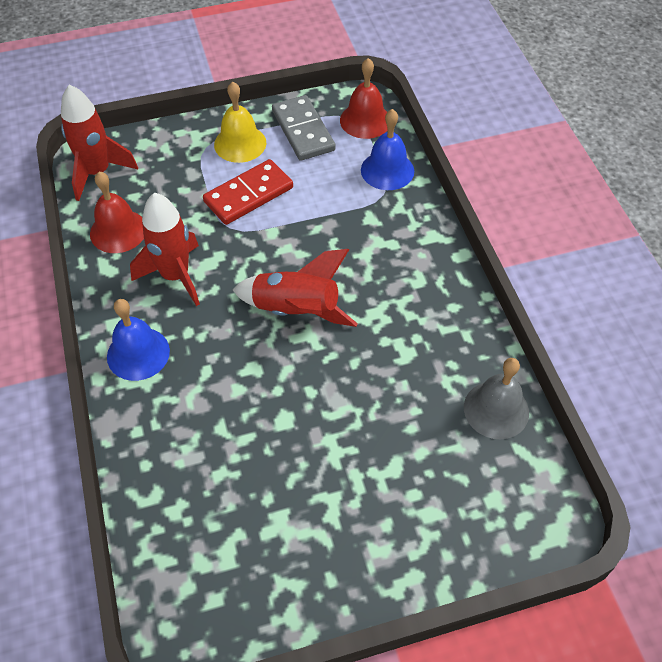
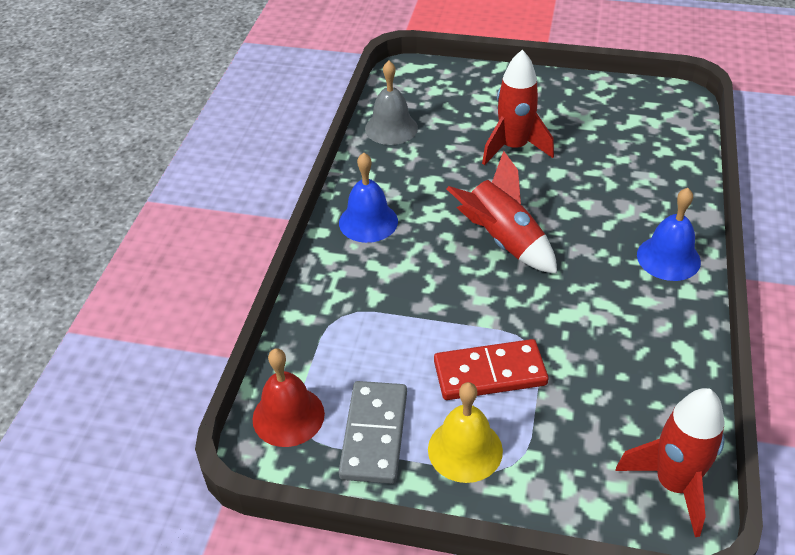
camera: 150 degrees left, 10 degrees down
red bell [90,171,144,253] -> none
red rocket [130,192,200,306] -> red rocket moved to [482,50,554,165]
blue bell [361,109,414,190] -> blue bell moved to [339,153,398,243]

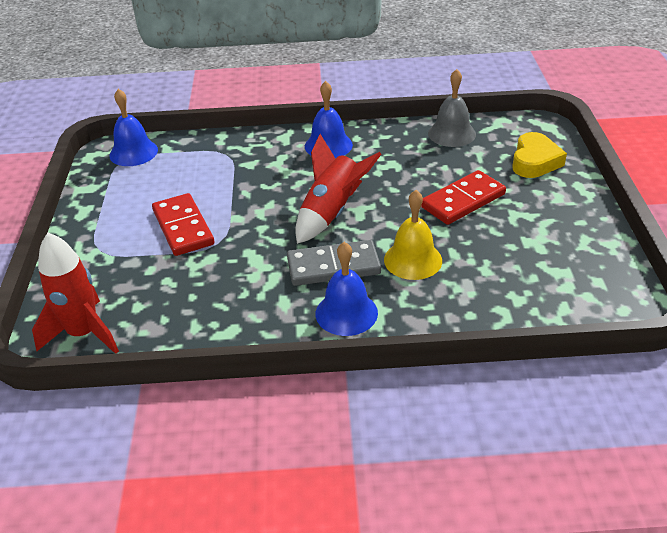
camera: 75 degrees right, 5 degrees down
red bell [253,348,325,447] -> blue bell [110,89,158,166]
grey domino [339,381,407,484] -> grey domino moved to [287,240,381,286]
yellow bell [428,382,503,483] -> yellow bell moved to [384,190,442,280]
red rocket [482,50,554,165] -> red domino [421,170,506,225]
none -> yellow heart [512,132,567,178]

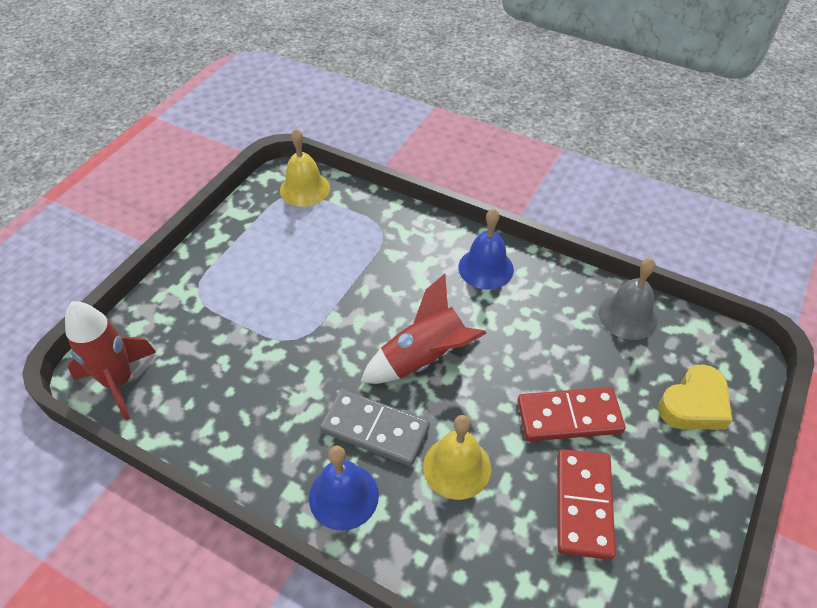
camera: 30 degrees right, 10 degrees up
blue bell [110,89,158,166] -> yellow bell [280,129,330,207]
red domino [152,193,214,256] -> red domino moved to [557,449,616,560]

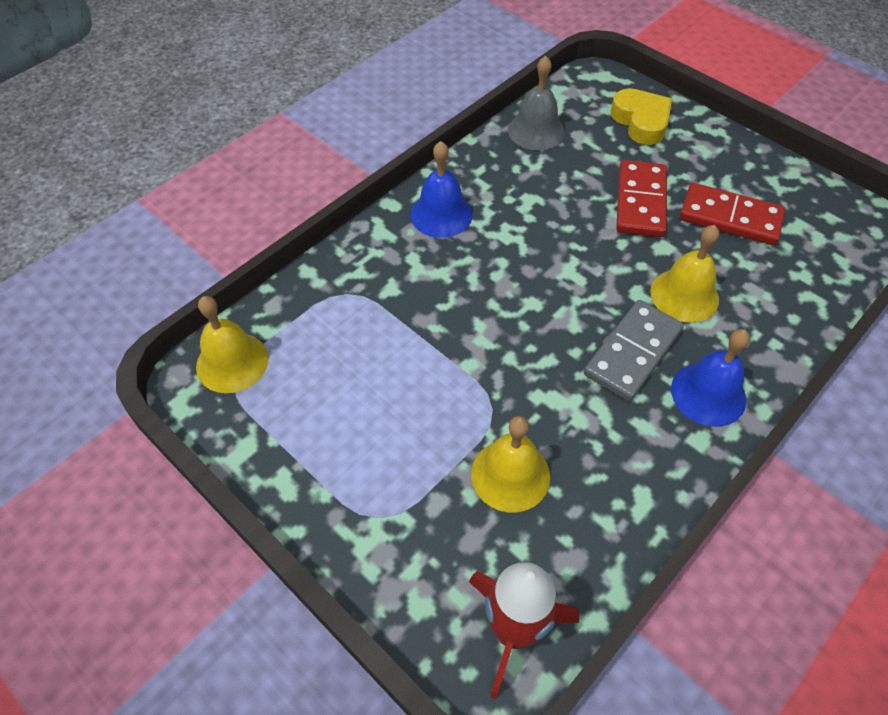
camera: 75 degrees left, 5 degrees up
red rocket [360,274,487,384] -> none
none -> yellow bell [471,416,550,513]

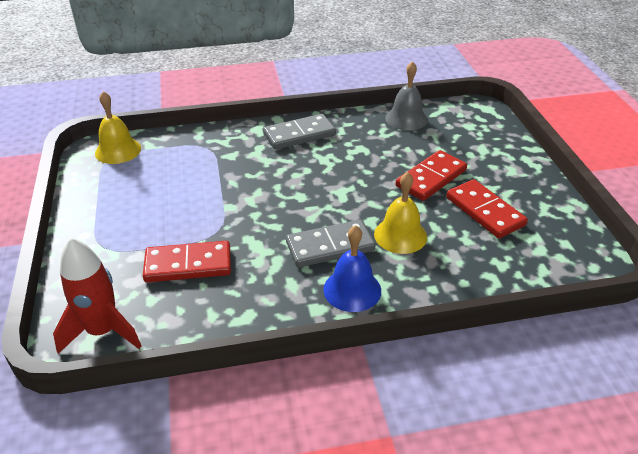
camera: 35 degrees right, 15 degrees down
blue bell [410,141,473,238] -> grey domino [263,114,336,150]
yellow bell [471,416,550,513] -> red domino [143,241,231,283]
yellow heart [611,88,672,145] -> none

